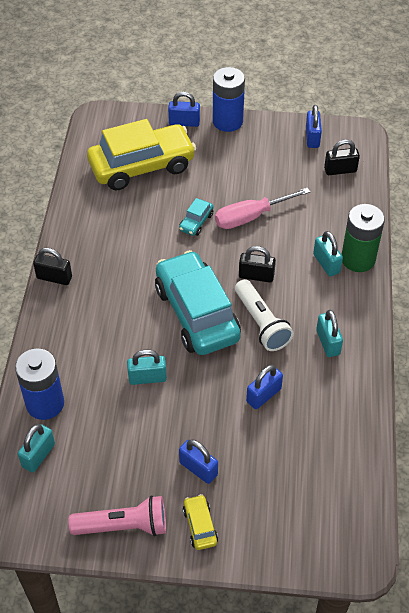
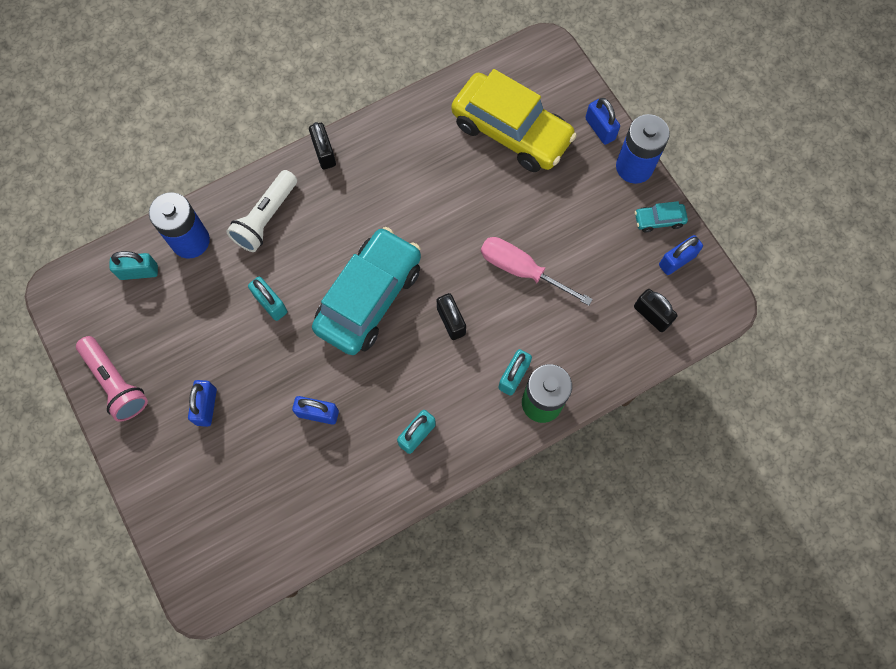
camera: 55 degrees right, 20 degrees up
turquoise car [179,198,213,236] -> turquoise car moved to [635,201,688,233]
yellow car [183,494,218,550] -> none
white flashlight [235,279,294,351] -> white flashlight moved to [226,170,297,252]

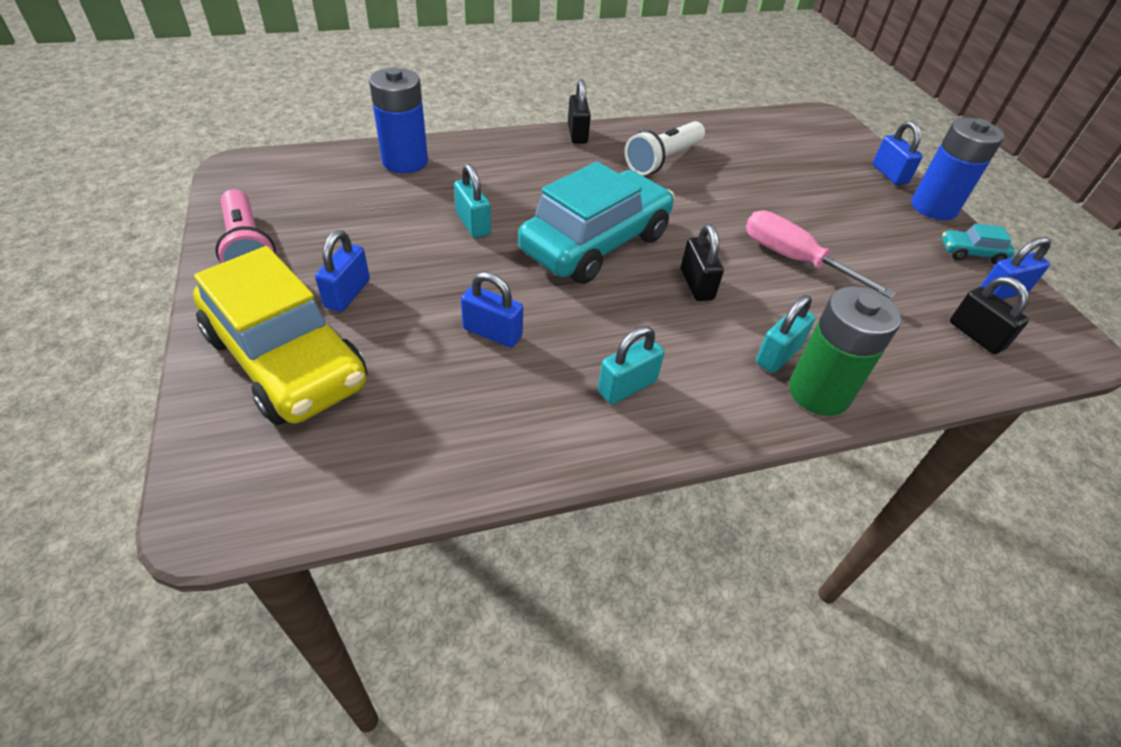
camera: 10 degrees right, 25 degrees down
turquoise padlock [110,251,158,280] -> none
white flashlight [226,170,297,252] -> white flashlight moved to [625,121,705,175]
yellow car [451,69,577,172] -> yellow car moved to [193,246,367,425]

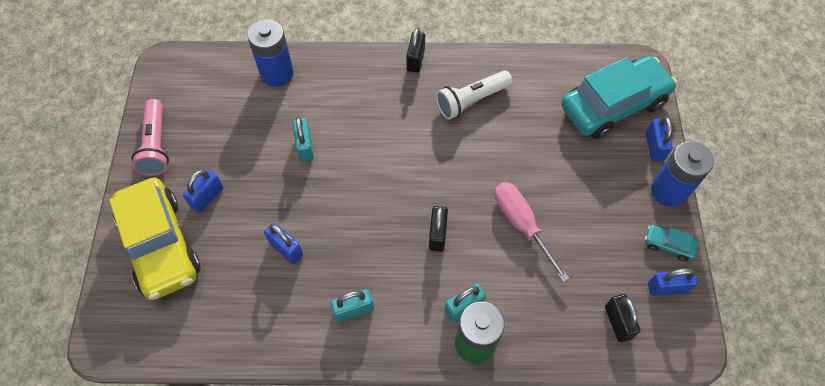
camera: 20 degrees right, 15 degrees up
turquoise car [518,162,675,284] -> turquoise car moved to [561,56,677,139]

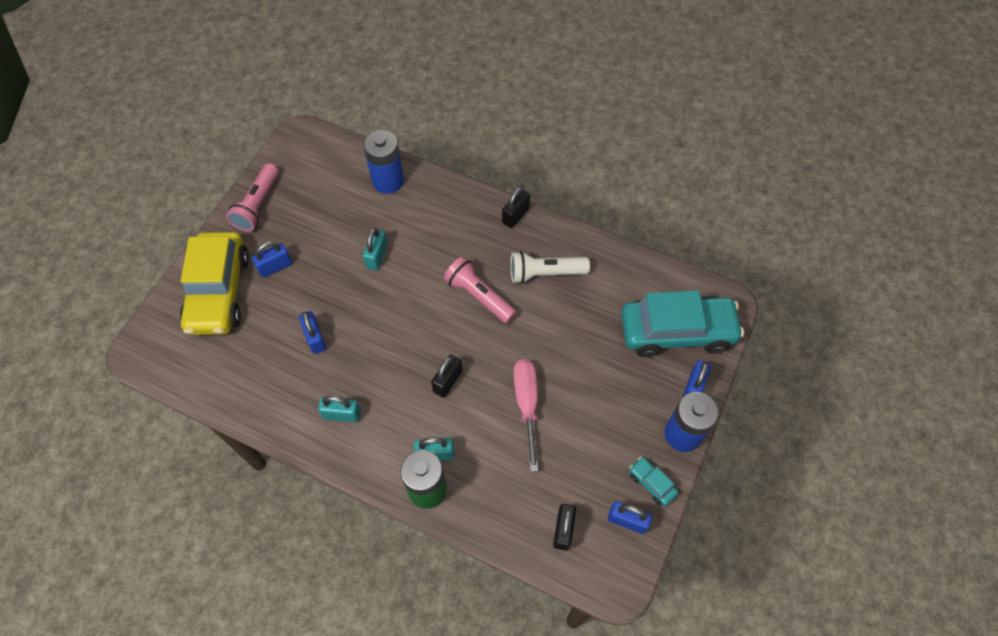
camera: 25 degrees right, 0 degrees up
none -> pink flashlight [444,256,517,324]

